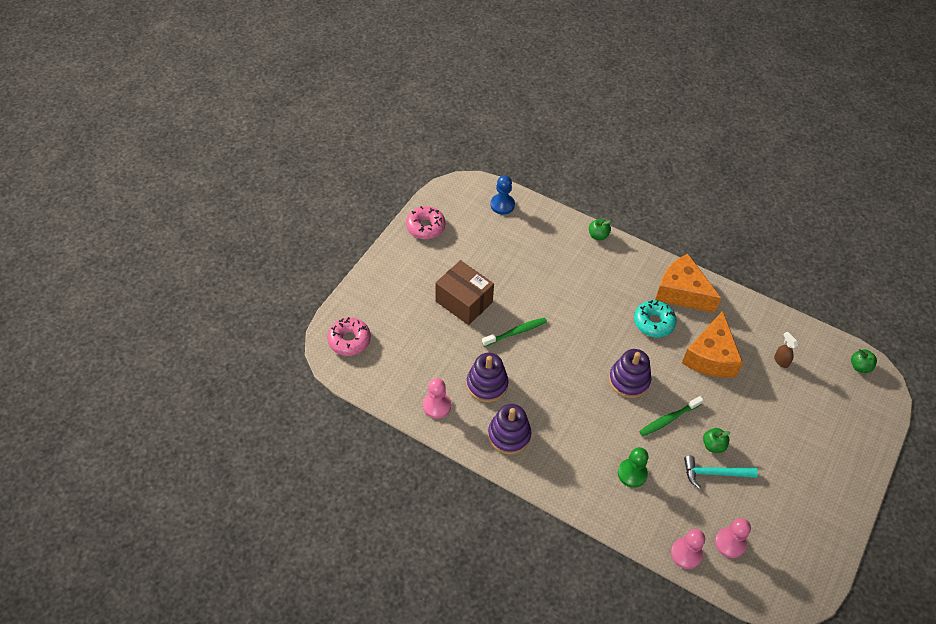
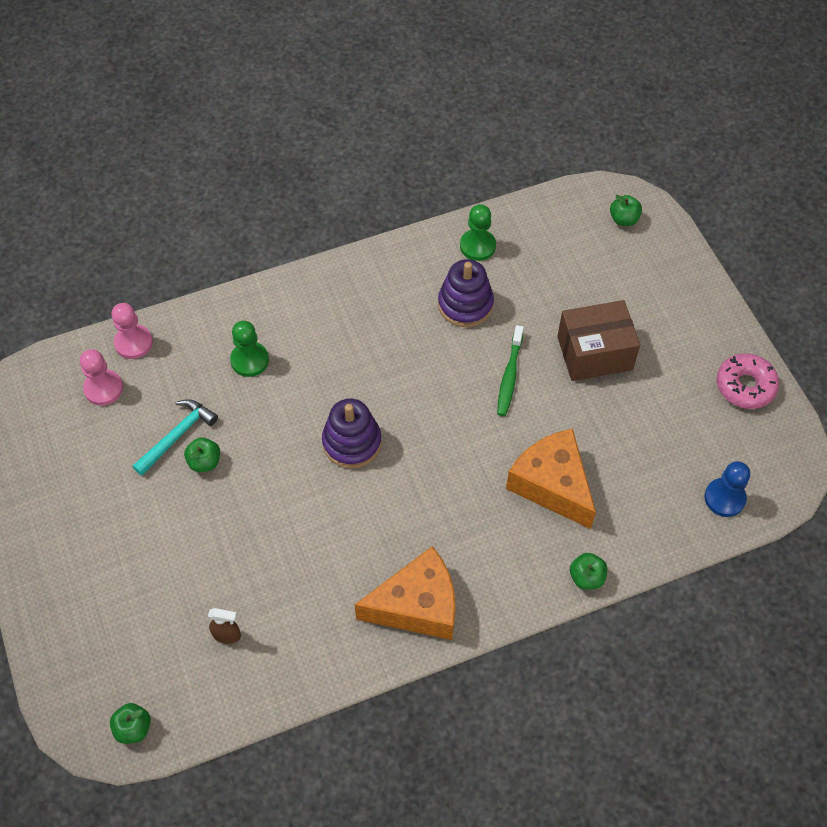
camera: 130 degrees right, 5 degrees up
pink donut [327,317,371,356] -> green apple [610,195,642,226]
pink pawn [423,378,451,419] -> green pawn [460,204,496,261]
purple stacking toy [488,404,531,455] -> none
turquoise donut [634,300,677,337] -> none
green toothbrush [639,396,704,436] -> none
orange cheese [682,311,743,378] -> orange cheese moved to [506,429,596,529]

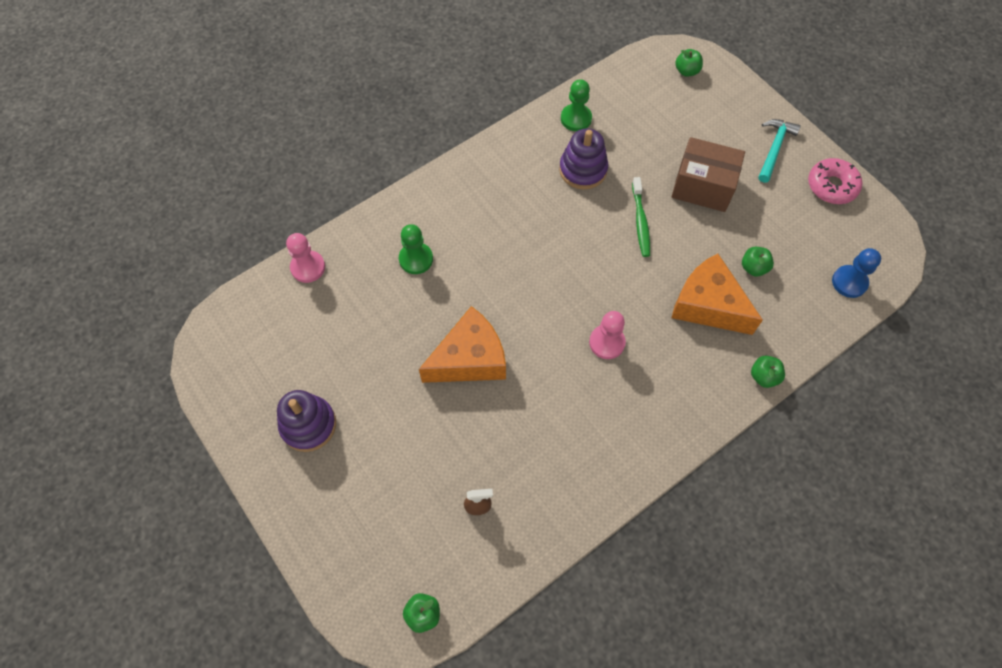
camera: 15 degrees left, 5 degrees up
pink pawn [80,349,123,406] -> pink pawn moved to [589,311,626,359]
turquoise hammer [132,399,218,476] -> turquoise hammer moved to [759,119,801,183]
green apple [184,437,220,472] -> green apple moved to [742,247,774,277]
purple stacking toy [322,398,382,468] -> purple stacking toy moved to [277,390,336,452]
orange cheese [354,546,456,640] -> orange cheese moved to [419,306,506,383]
brown box [557,300,640,381] -> brown box turned 45 degrees clockwise [671,137,745,212]

